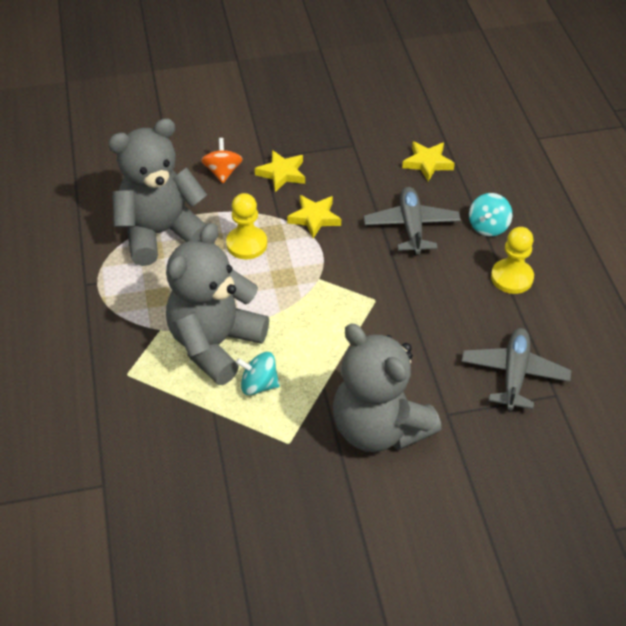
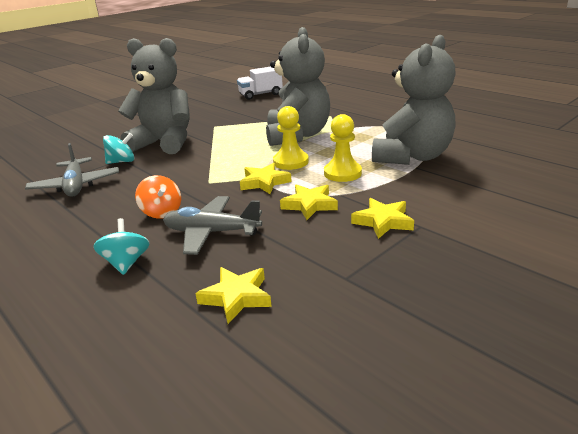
camera: 150 degrees right, 20 degrees down
orange spinning top [201,138,243,183] -> orange spinning top moved to [135,175,181,219]
turquoise spinning top [236,352,280,395] -> turquoise spinning top moved to [103,133,134,164]
grey plane [364,187,461,255] -> grey plane turned 135 degrees clockwise [163,196,262,255]
yellow pawn [491,227,534,294] -> yellow pawn moved to [273,106,309,170]
none -> white truck [237,67,283,100]
none -> yellow star [240,163,292,194]

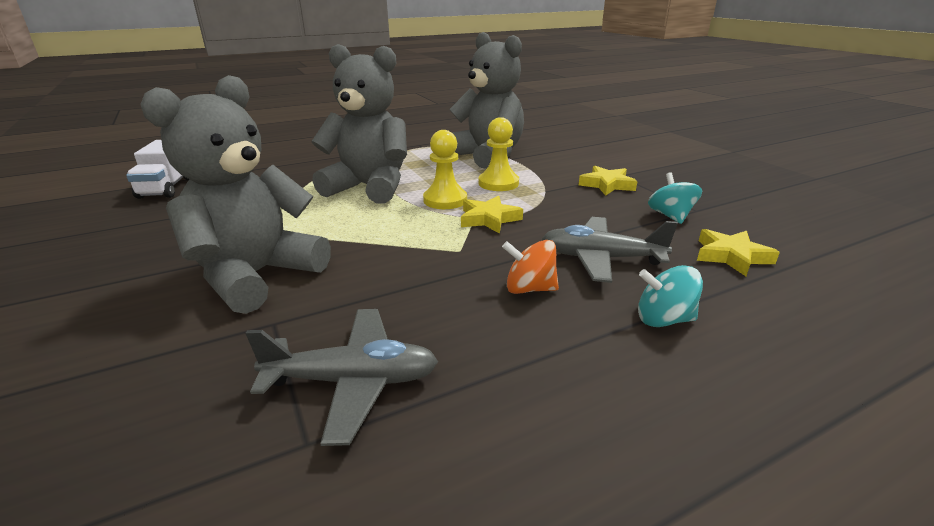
camera: 75 degrees left, 0 degrees up
turquoise spinning top [103,133,134,164] -> turquoise spinning top moved to [648,172,702,224]
orange spinning top [135,175,181,219] -> orange spinning top turned 150 degrees counterclockwise [502,240,559,294]
grey plane [163,196,262,255] -> grey plane turned 75 degrees clockwise [542,217,678,283]
yellow star [280,184,338,220] -> none

